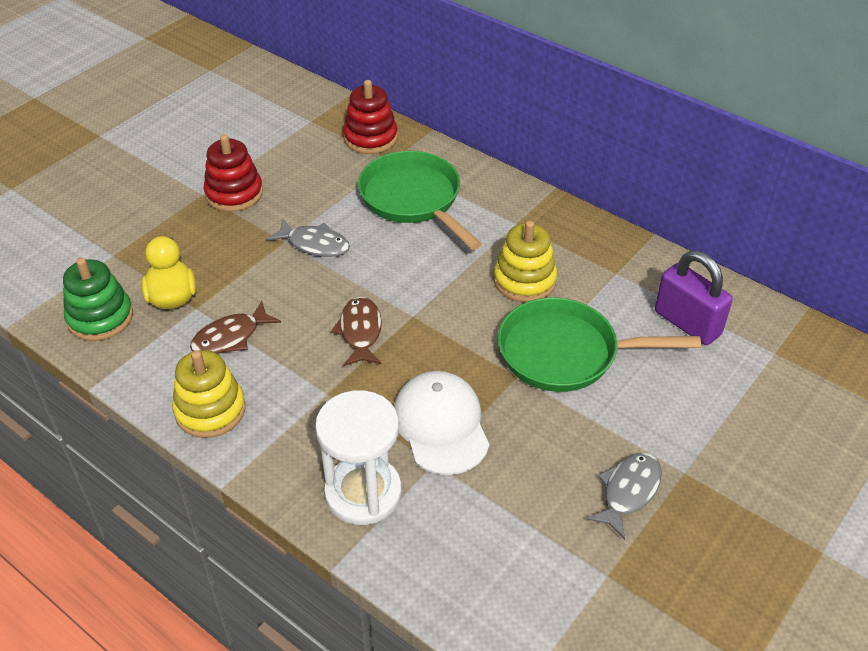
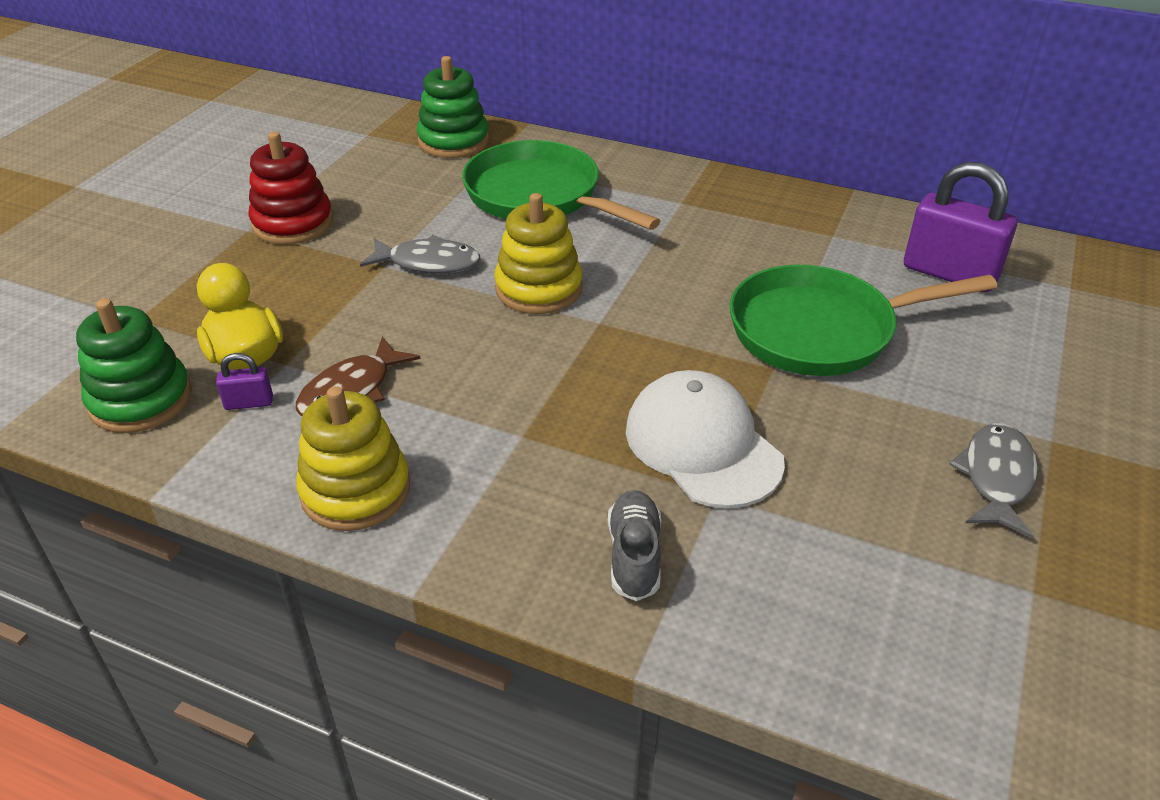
camera: 15 degrees left, 5 degrees down
white hourglass [315,390,402,525] -> grey shoe [608,490,661,601]
brown fish [331,296,382,366] -> none
red stacking toy [343,80,398,154] -> green stacking toy [417,56,489,158]
yellow stacking toy [494,221,557,302] -> yellow stacking toy moved to [494,193,582,314]
none -> purple padlock [216,353,273,410]

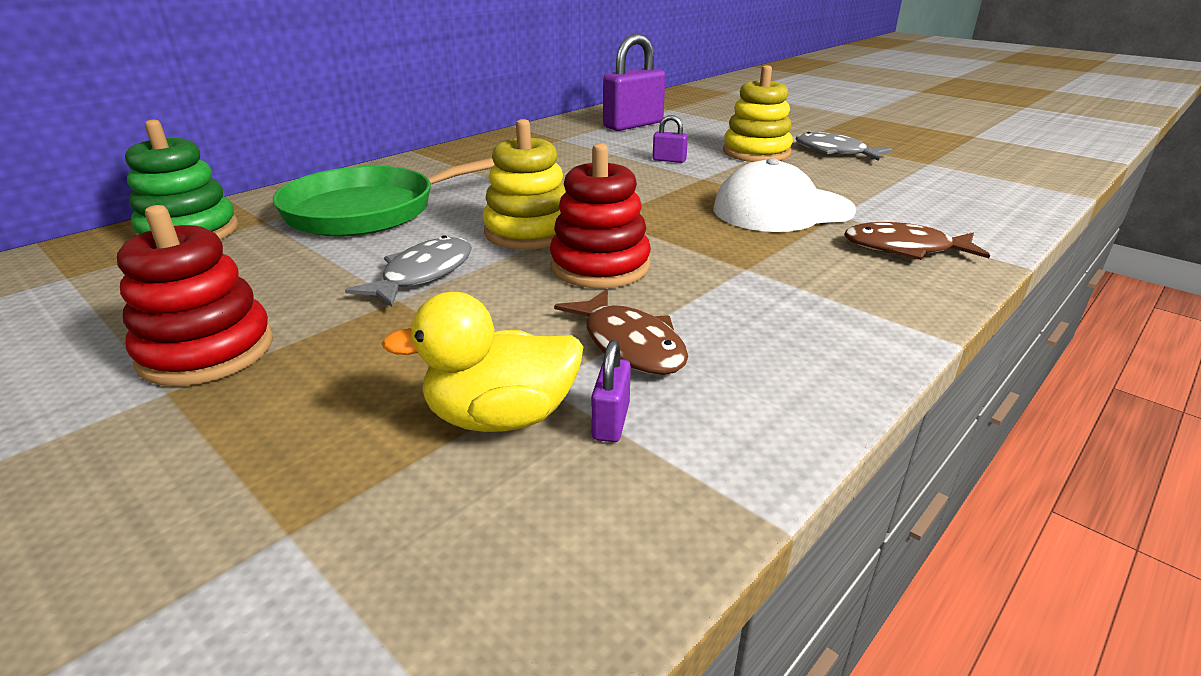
camera: 70 degrees left, 10 degrees down
green stacking toy [76,299,192,433] -> none
yellow stacking toy [296,386,410,531] -> yellow stacking toy moved to [723,65,793,162]
grey shoe [608,490,661,601] -> brown fish [844,222,990,260]
green pan [730,265,997,376] -> purple padlock [653,115,688,163]
none -> red stacking toy [550,143,651,288]

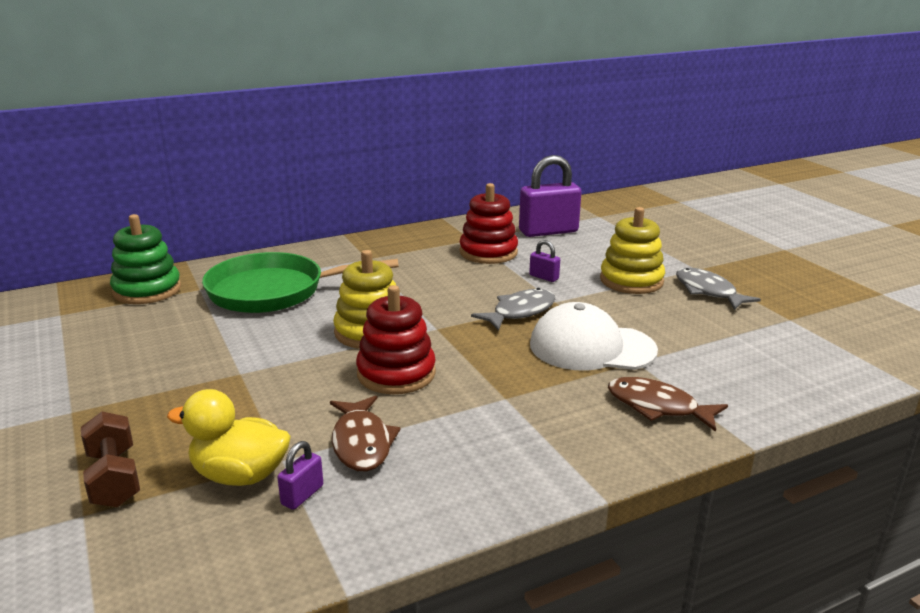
camera: 20 degrees right, 5 degrees down
red stacking toy [117,205,273,386] -> red stacking toy moved to [459,183,518,264]
grey fish [345,235,472,307] -> grey fish moved to [471,288,555,330]
none -> brown dumbbell [81,411,140,507]

